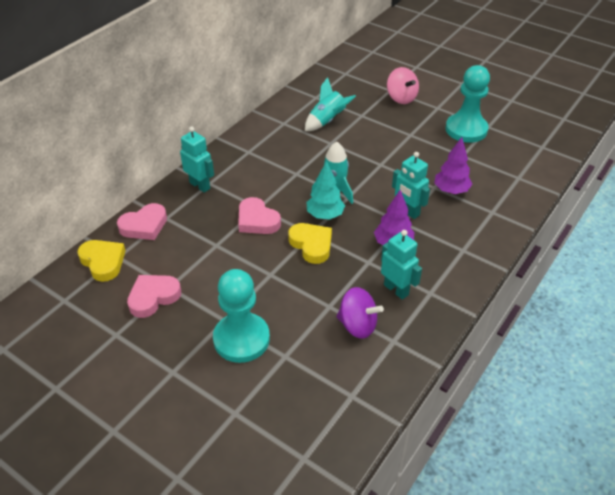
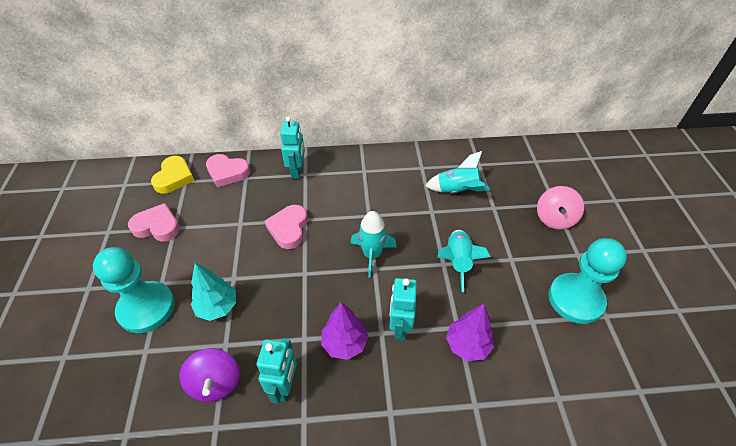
camera: 50 degrees right, 5 degrees up
yellow heart [288,223,332,264] -> none
turquoise tree [307,161,345,219] -> turquoise tree moved to [191,263,236,321]
none -> turquoise rocket [437,230,491,292]

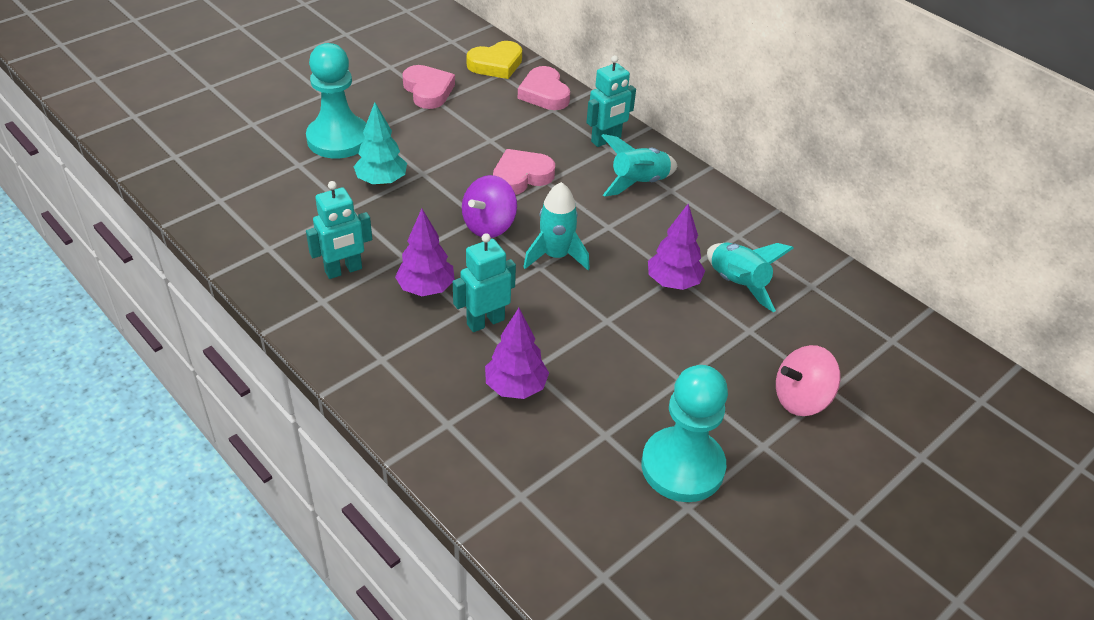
camera: 50 degrees right, 5 degrees down
purple spinning top [179,348,240,402] -> purple spinning top moved to [462,175,517,238]
turquoise rocket [437,230,491,292] -> turquoise rocket moved to [602,134,677,197]
none -> purple tree [648,204,705,290]

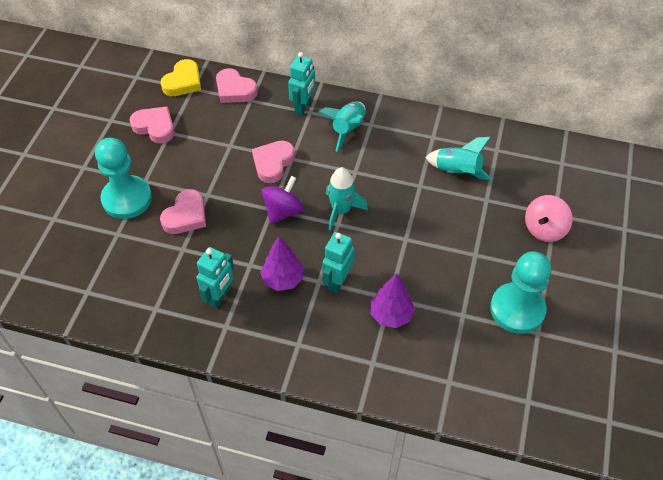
camera: 30 degrees left, 10 degrees up
turquoise tree [354,102,407,186] -> pink heart [160,189,206,234]
purple spinning top [462,175,517,238] -> purple spinning top turned 150 degrees counterclockwise [261,176,304,224]
purple tree [648,204,705,290] -> none

